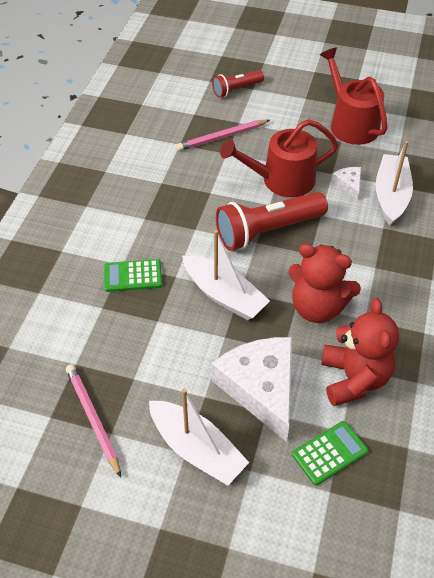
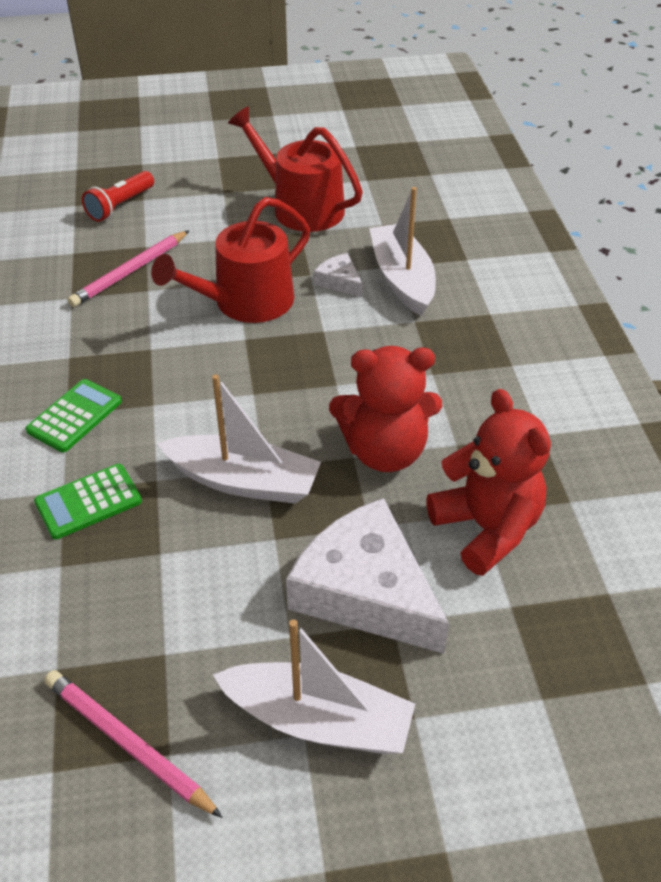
camera: 25 degrees left, 5 degrees down
red flashlight [216,192,328,251] -> none
green calculator [292,421,368,485] -> green calculator moved to [25,379,122,452]

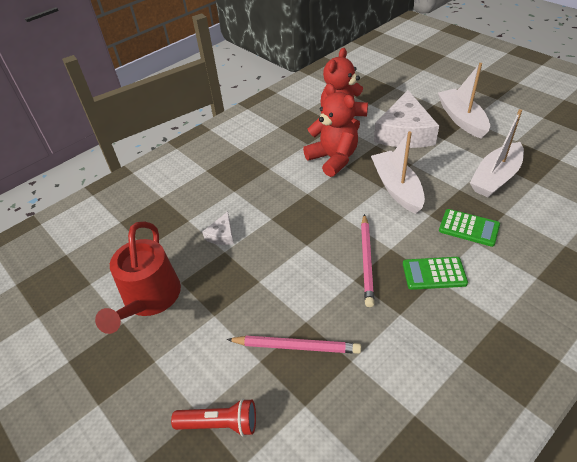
camera: 120 degrees left, 0 degrees up
pink pencil [44,670,223,818] -> pink pencil moved to [361,214,374,307]
red watering can [151,197,310,323] -> none
white boat [369,187,436,316] -> white boat moved to [470,109,524,197]

